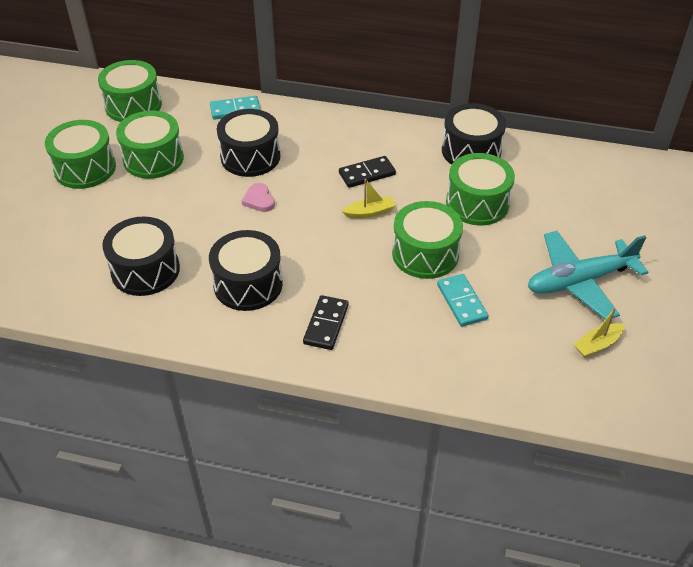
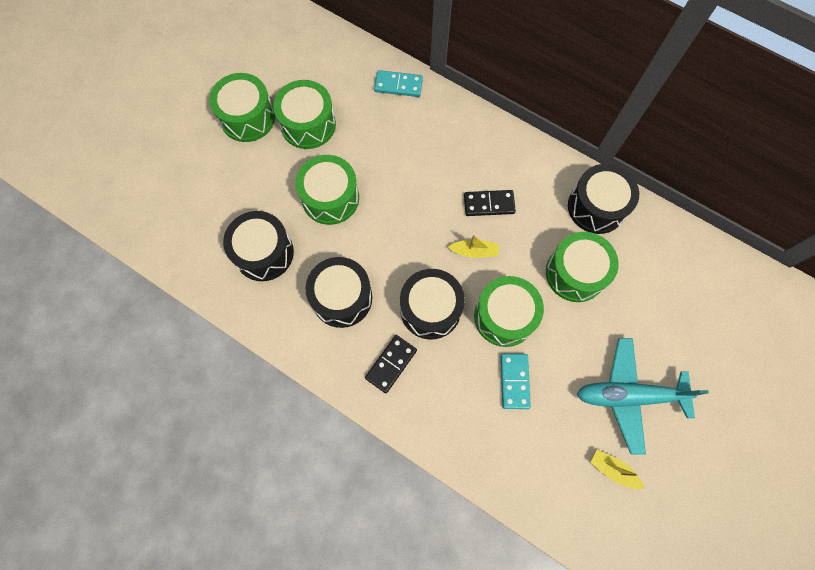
camera: 20 degrees right, 25 degrees up
green drum [98,60,162,122] -> green drum moved to [295,155,359,225]
black drum [217,109,280,177] -> black drum moved to [400,269,465,340]
pink heart [242,183,275,212] -> none
yellow boat [573,308,625,357] -> yellow boat turned 45 degrees clockwise [590,450,645,489]

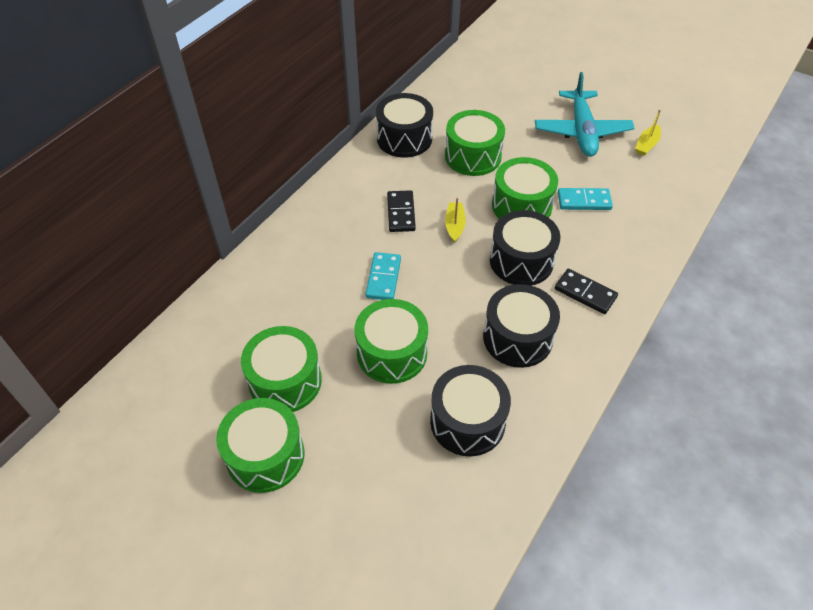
camera: 90 degrees left, 20 degrees down
turquoise domino [374,70,423,97] -> turquoise domino moved to [365,252,401,300]

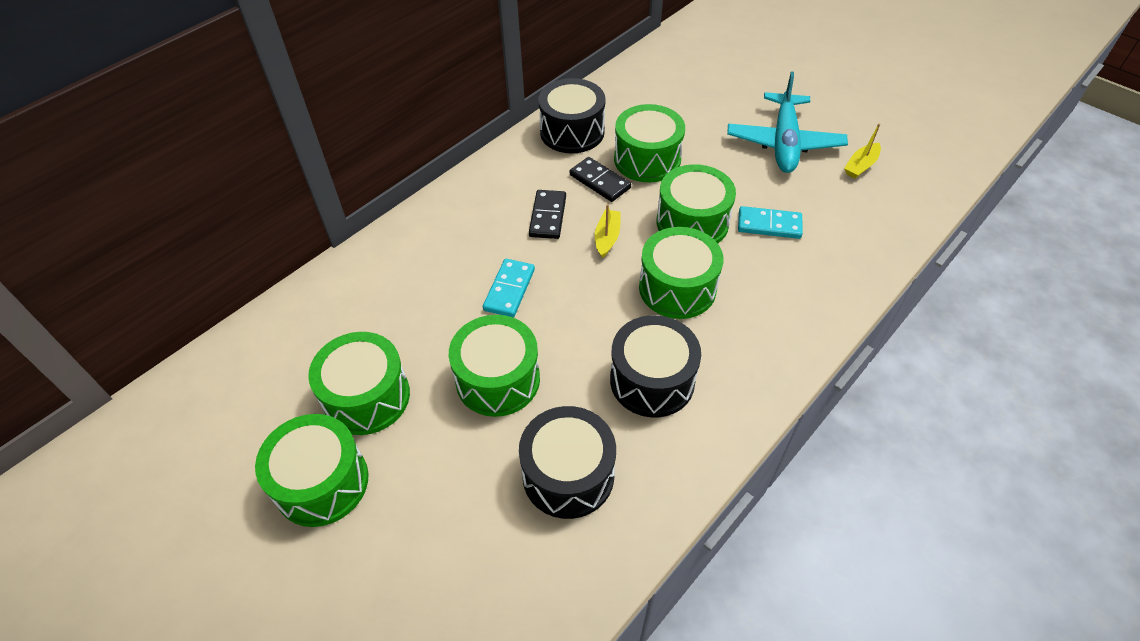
camera: 10 degrees right, 0 degrees up
black drum [490,210,560,286] -> green drum [639,227,723,319]
black domino [555,269,618,314] -> black domino moved to [570,157,631,202]

